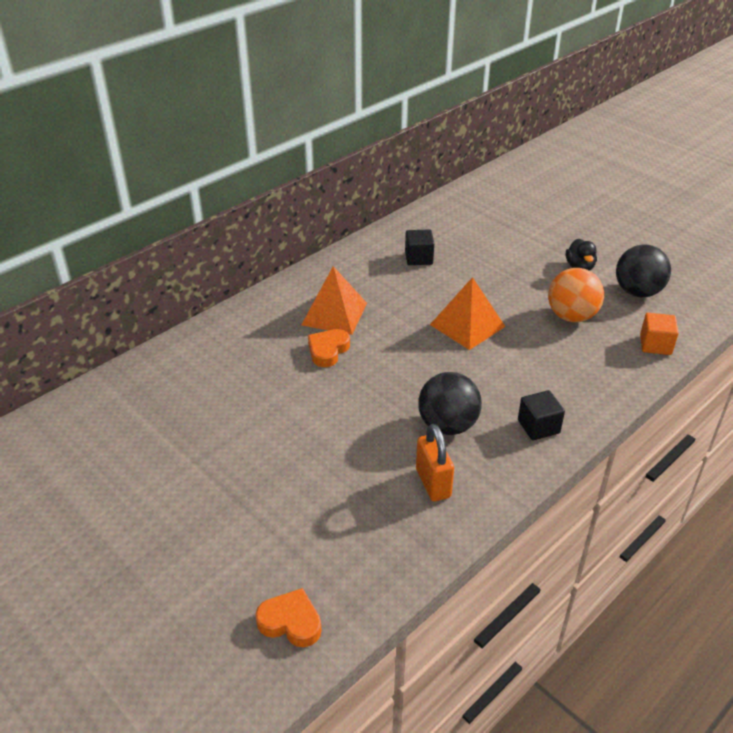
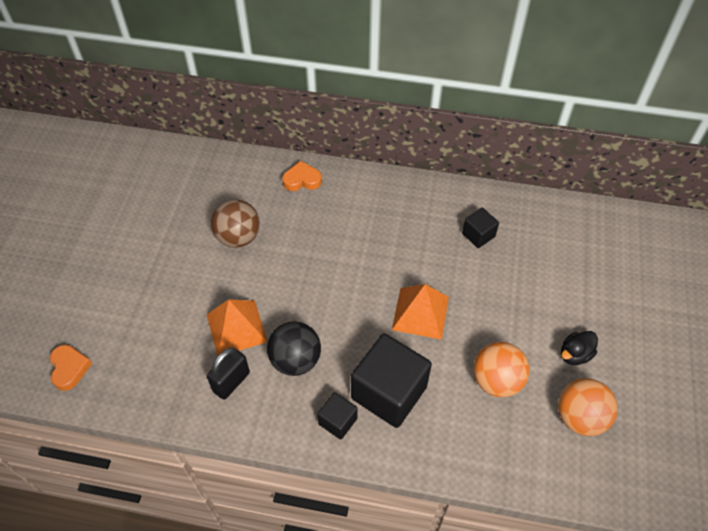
camera: 55 degrees right, 15 degrees up
orange pyramid [301,266,367,335] -> orange pyramid moved to [206,299,268,356]
orange heart [308,329,350,367] -> orange heart moved to [282,161,322,191]
orange padlock [416,424,454,501] -> black padlock [207,347,250,400]
black ball [616,244,671,297] -> orange ball [558,378,618,436]
orange cube [640,313,679,355] -> none
none -> brown ball [211,199,260,248]
none -> black cube [351,333,432,428]

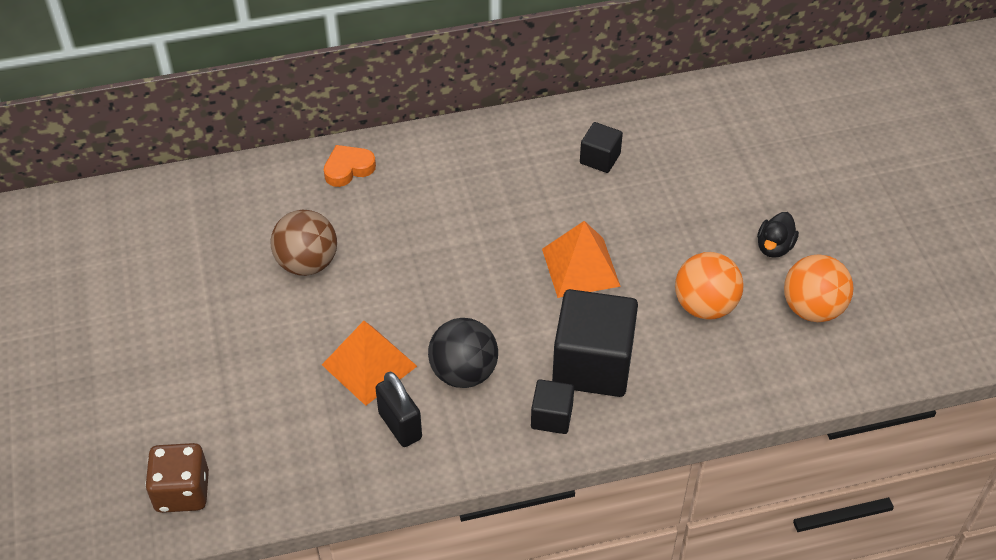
camera: 25 degrees left, 5 degrees down
orange heart [50,345,92,391] -> brown dice [145,443,209,513]
black padlock [207,347,250,400] -> black padlock turned 45 degrees counterclockwise [375,372,422,447]

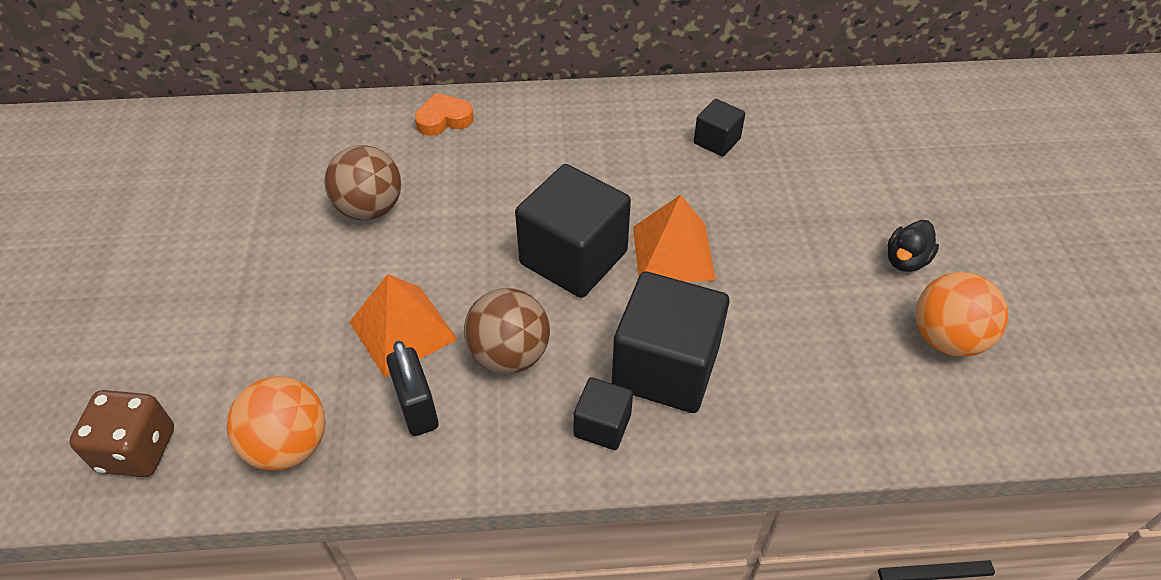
camera: 10 degrees right, 0 degrees up
black ball [428,318,498,388] -> brown ball [464,288,550,374]
orange ball [675,252,744,319] -> orange ball moved to [227,376,326,470]
none -> black cube [515,164,631,298]

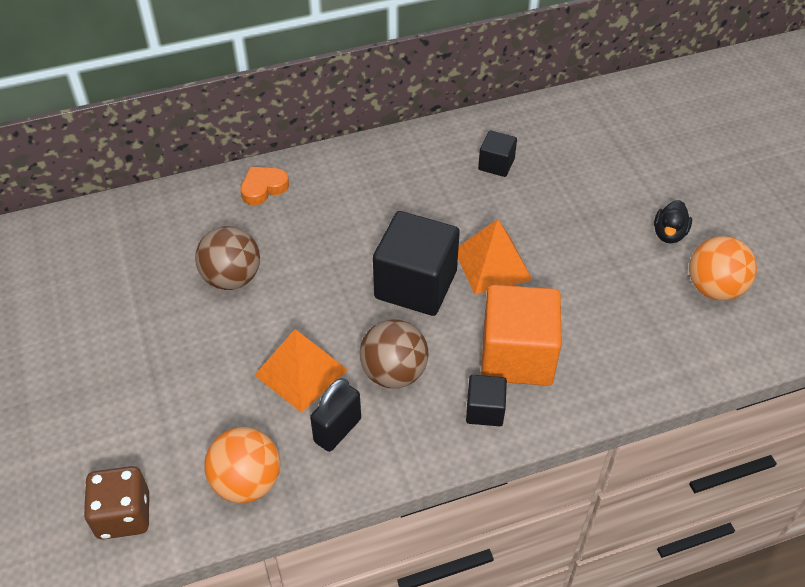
camera: 15 degrees left, 0 degrees up
black padlock [386,341,439,436] -> black padlock turned 75 degrees clockwise [310,378,361,452]
black cube [612,271,729,413] -> orange cube [481,285,562,386]

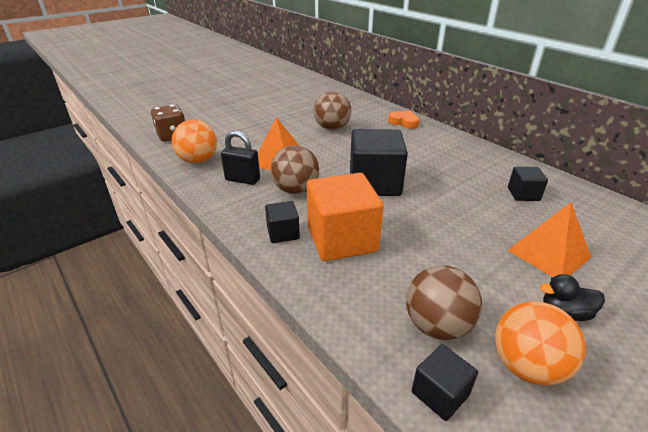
camera: 70 degrees right, 15 degrees down
orange pyramid [458,219,532,295] -> orange pyramid moved to [507,202,591,277]
none -> brown ball [406,265,482,340]
none -> black cube [412,344,478,421]

